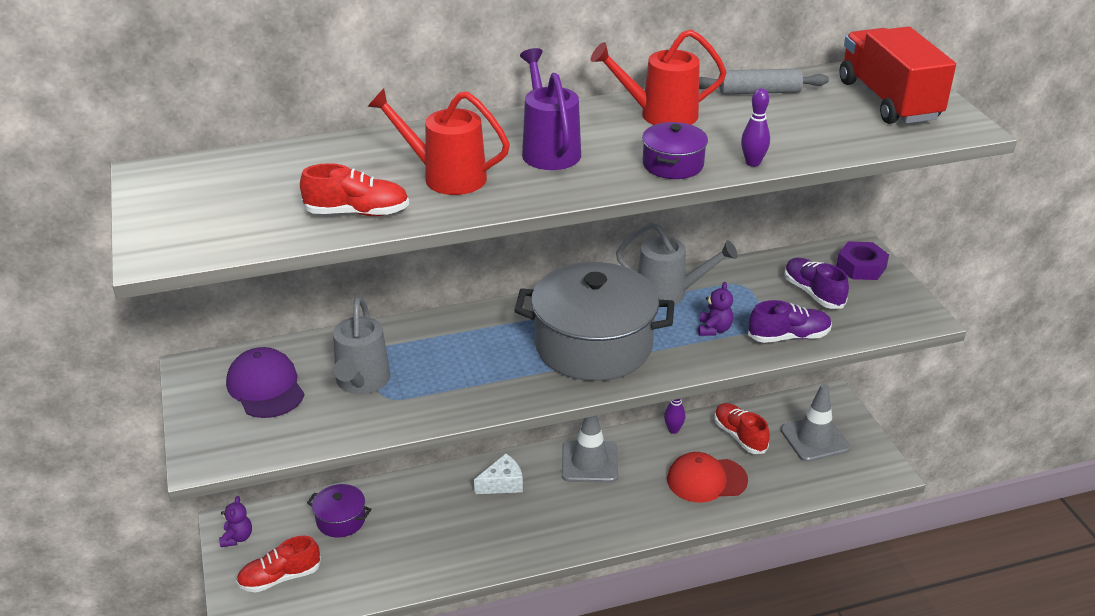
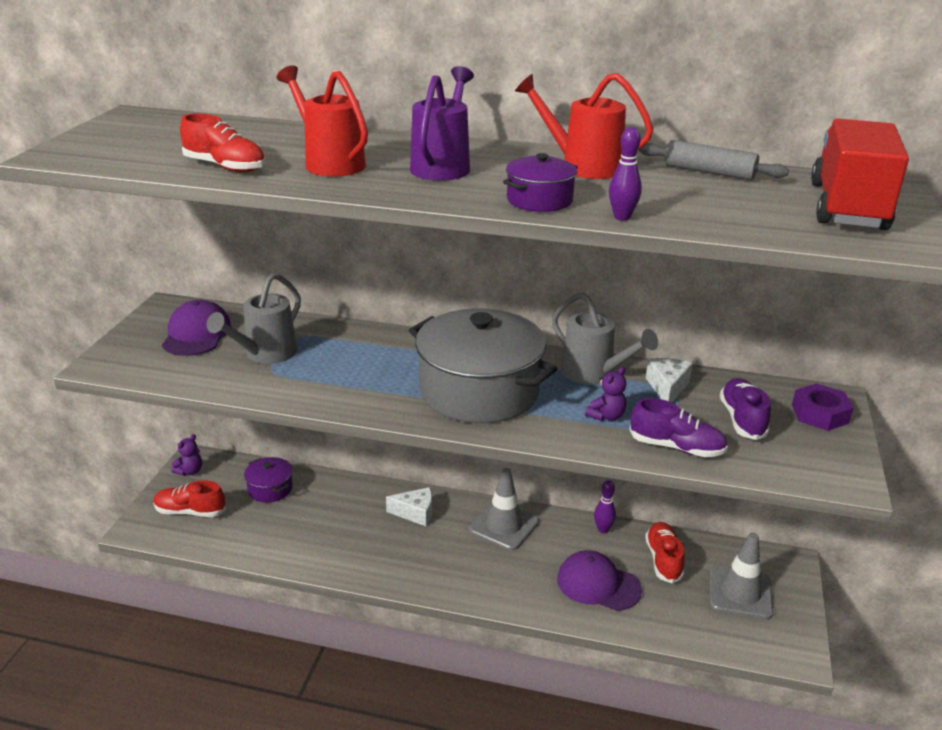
camera: 30 degrees right, 5 degrees down
red cap [667,452,748,502] -> purple cap [557,550,642,611]
none -> white cheese [646,358,693,402]

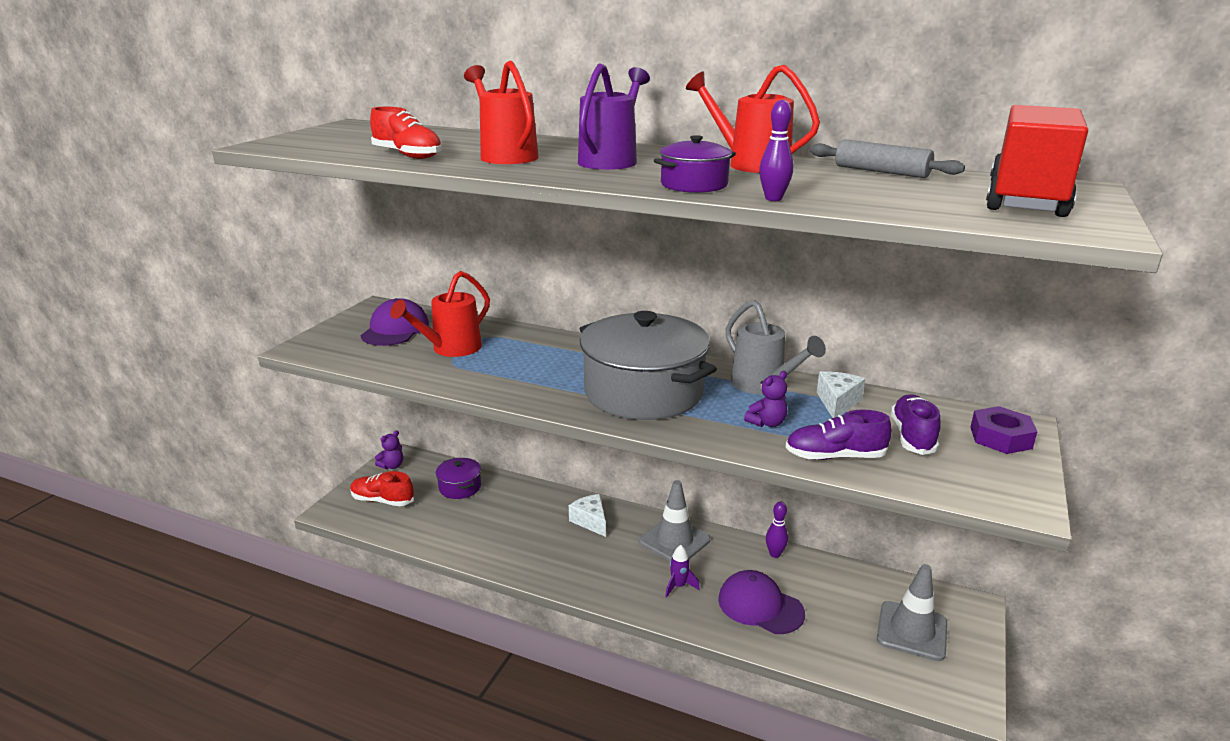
camera: 10 degrees right, 5 degrees down
grey watering can [206,273,301,364] -> red watering can [390,271,490,357]
white cheese [386,487,432,526] -> white cheese turned 135 degrees counterclockwise [569,494,606,537]
purple shoe [629,398,728,457] -> purple shoe turned 150 degrees clockwise [785,410,892,460]
red shoe [645,522,685,583] -> none
none -> purple rocket [665,545,700,598]

